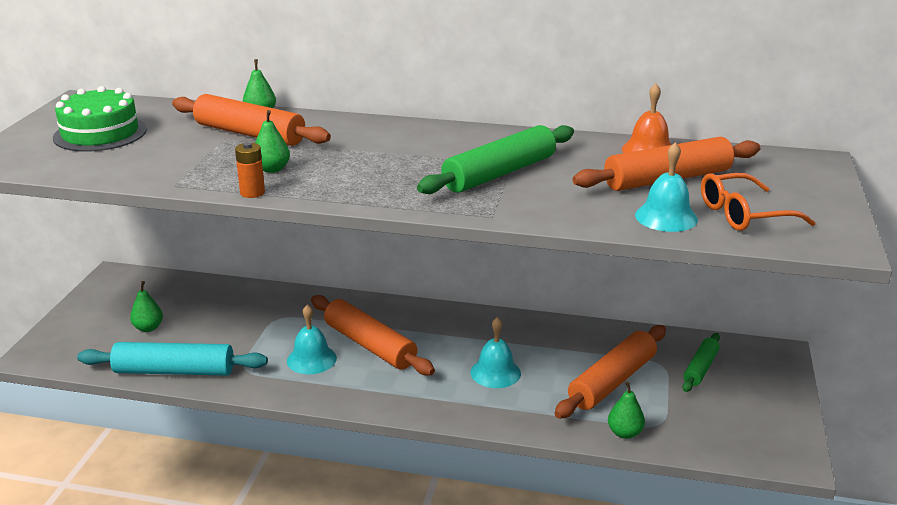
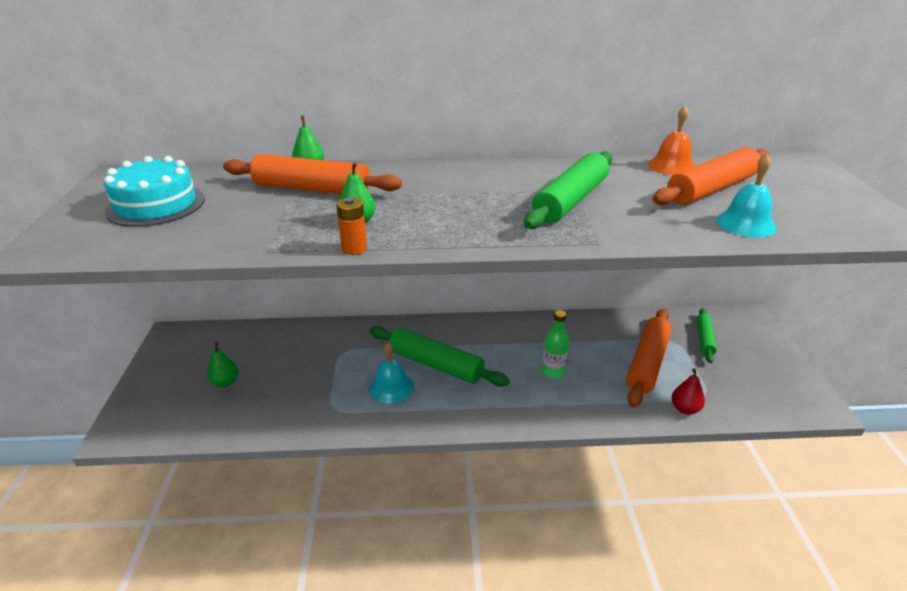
camera: 15 degrees left, 5 degrees up
green cake [53,86,147,152] -> turquoise cake [104,156,205,227]
turquoise rolling pin [77,342,268,376] -> none
orange rolling pin [311,295,435,375] -> green rolling pin [369,326,510,387]
turquoise bell [470,317,521,388] -> green bottle [542,310,569,378]
green pear [608,382,645,439] -> red pear [672,368,705,415]
orange glasses [701,173,816,231] -> none

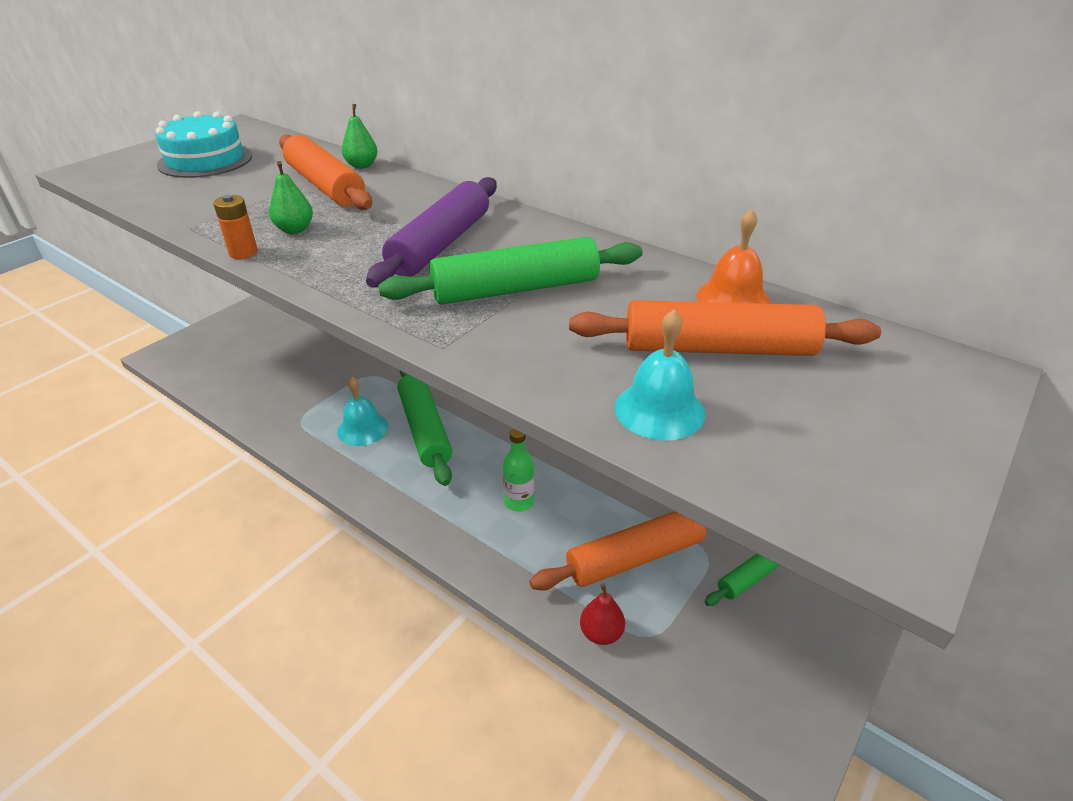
camera: 40 degrees right, 5 degrees up
green pear [207,342,238,387] -> none
none -> purple rolling pin [366,177,497,287]

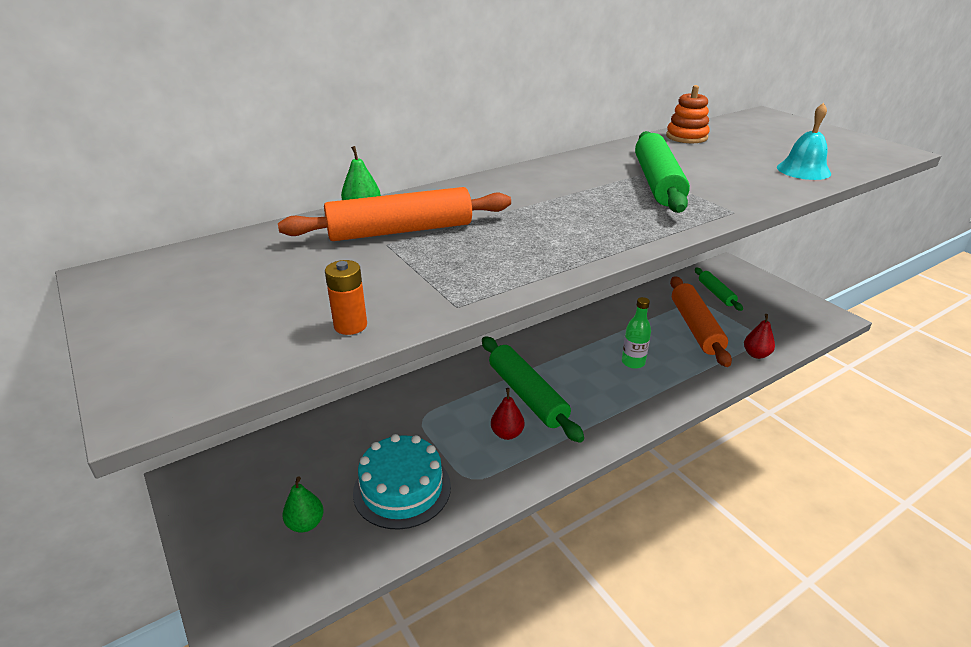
camera: 70 degrees left, 5 degrees down
turquoise cake [155,111,252,178] -> turquoise cake moved to [353,434,451,530]
orange battery [213,195,258,259] -> orange battery moved to [325,260,367,335]
green pear [269,161,313,234] -> green pear moved to [282,476,324,532]
turquoise bell [337,377,388,446] -> red pear [491,388,524,440]
purple rolling pin [366,177,497,287] -> none
green rolling pin [398,371,452,486] -> green rolling pin turned 60 degrees clockwise [482,336,584,443]
orange rolling pin [569,300,881,356] -> none
orange bell [696,209,771,304] -> orange stacking toy [666,85,710,143]

